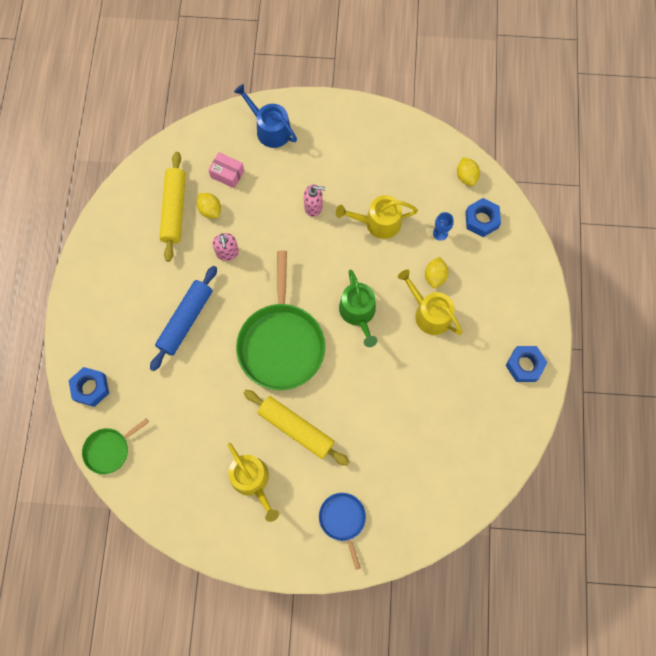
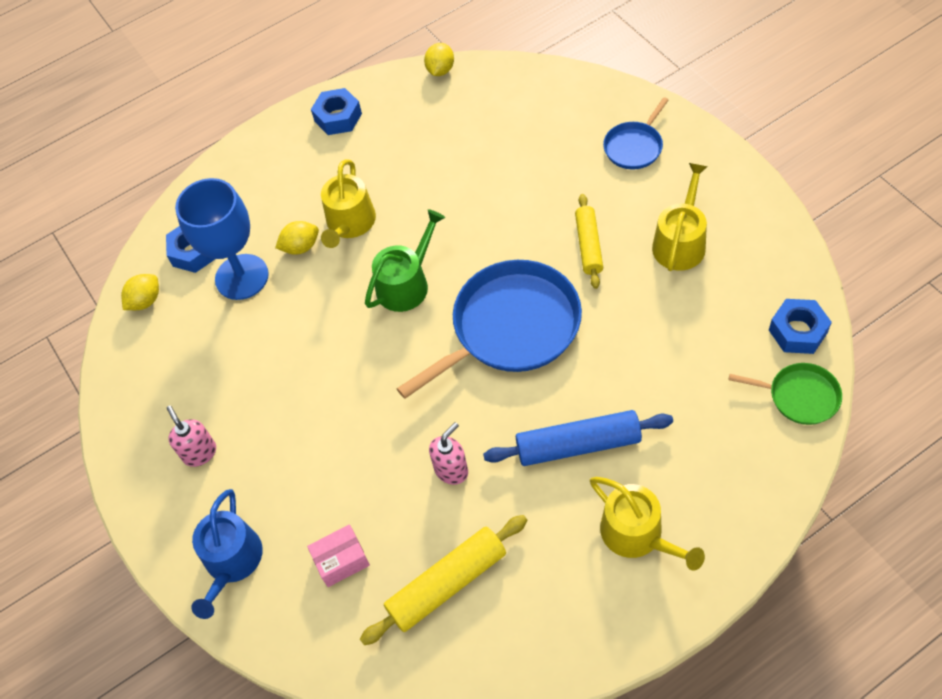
camera: 120 degrees left, 15 degrees down
blue nut [68,367,109,407] -> blue nut moved to [769,299,832,354]
yellow lemon [197,193,221,219] -> yellow lemon moved to [424,43,454,76]
pink box [208,152,244,188] -> pink box turned 75 degrees clockwise [307,524,370,587]
green pan [236,251,325,390] -> blue pan [397,260,582,399]
yellow rolling pin [243,390,349,466] -> yellow rolling pin [575,194,603,289], size x0.67
pink soap dispenser [304,184,326,217] -> pink soap dispenser moved to [166,406,216,467]
yellow watering can [336,195,418,239] -> yellow watering can moved to [590,477,705,571]
blue goblet [433,212,454,241] -> blue goblet [175,178,269,300], size x2.46

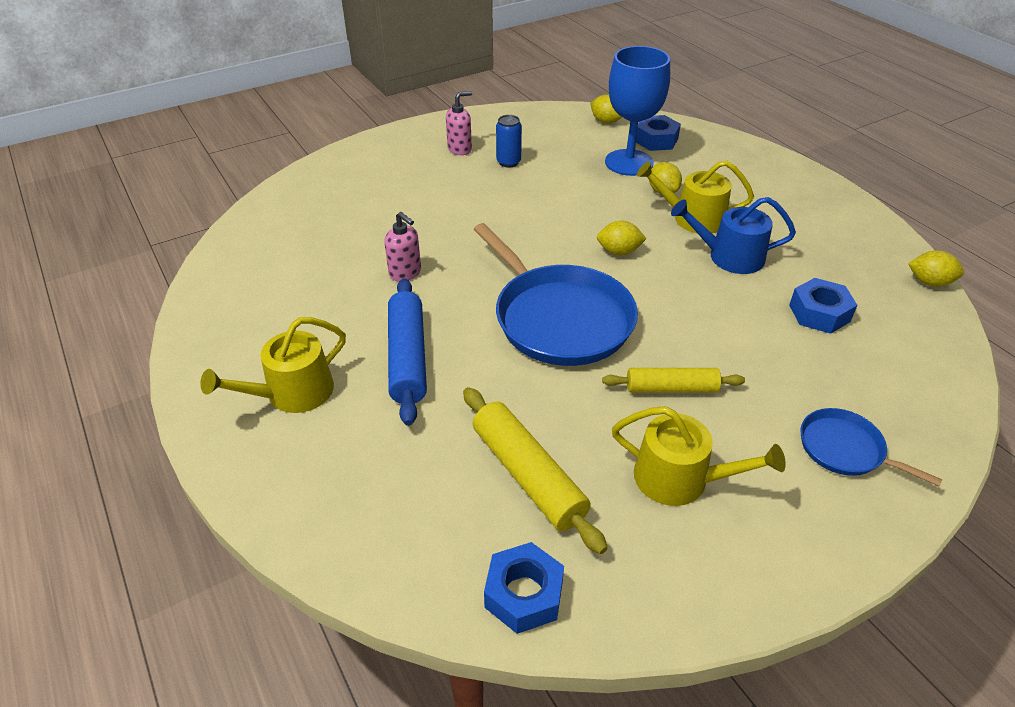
camera: 85 degrees right, 15 degrees down
blue watering can [191,489,263,619] -> blue watering can moved to [671,197,796,274]
pink box [307,524,370,587] -> none
blue nut [311,88,362,135] -> blue nut moved to [789,278,857,334]
yellow rolling pin [360,515,527,645] -> yellow rolling pin moved to [463,387,607,554]
green watering can [365,209,445,312] -> yellow lemon [597,221,647,255]
green pan [729,363,842,425] -> none
none -> blue can [496,115,522,168]

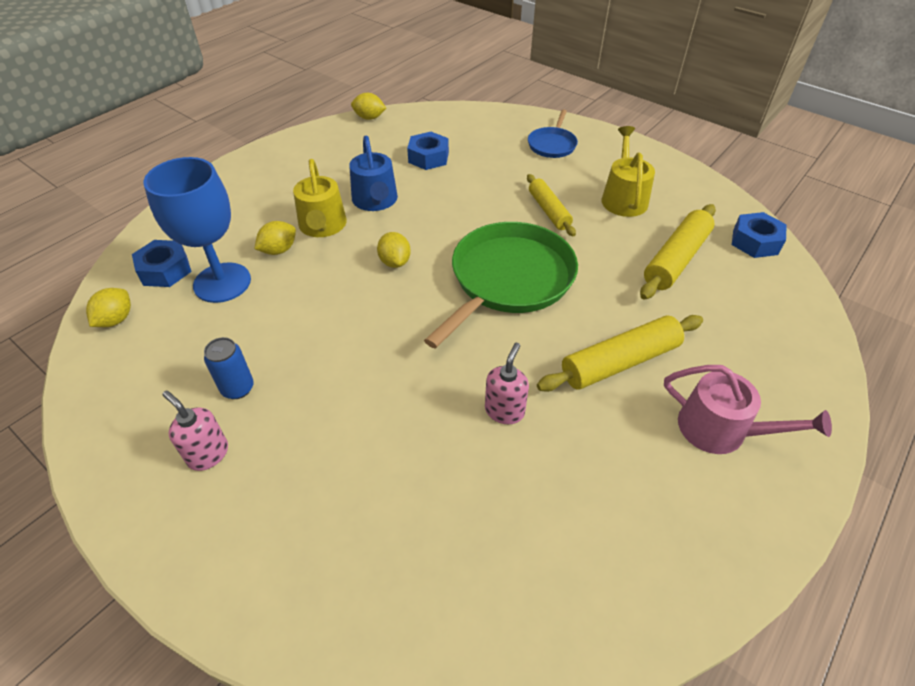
camera: 110 degrees left, 5 degrees up
yellow watering can [200,317,346,413] -> pink watering can [664,365,832,454]
blue rolling pin [388,278,427,426] -> yellow rolling pin [537,315,703,392]
blue pan [474,223,638,366] -> green pan [424,222,578,349]
yellow lemon [908,250,964,287] -> yellow lemon turned 75 degrees counterclockwise [351,93,386,120]

